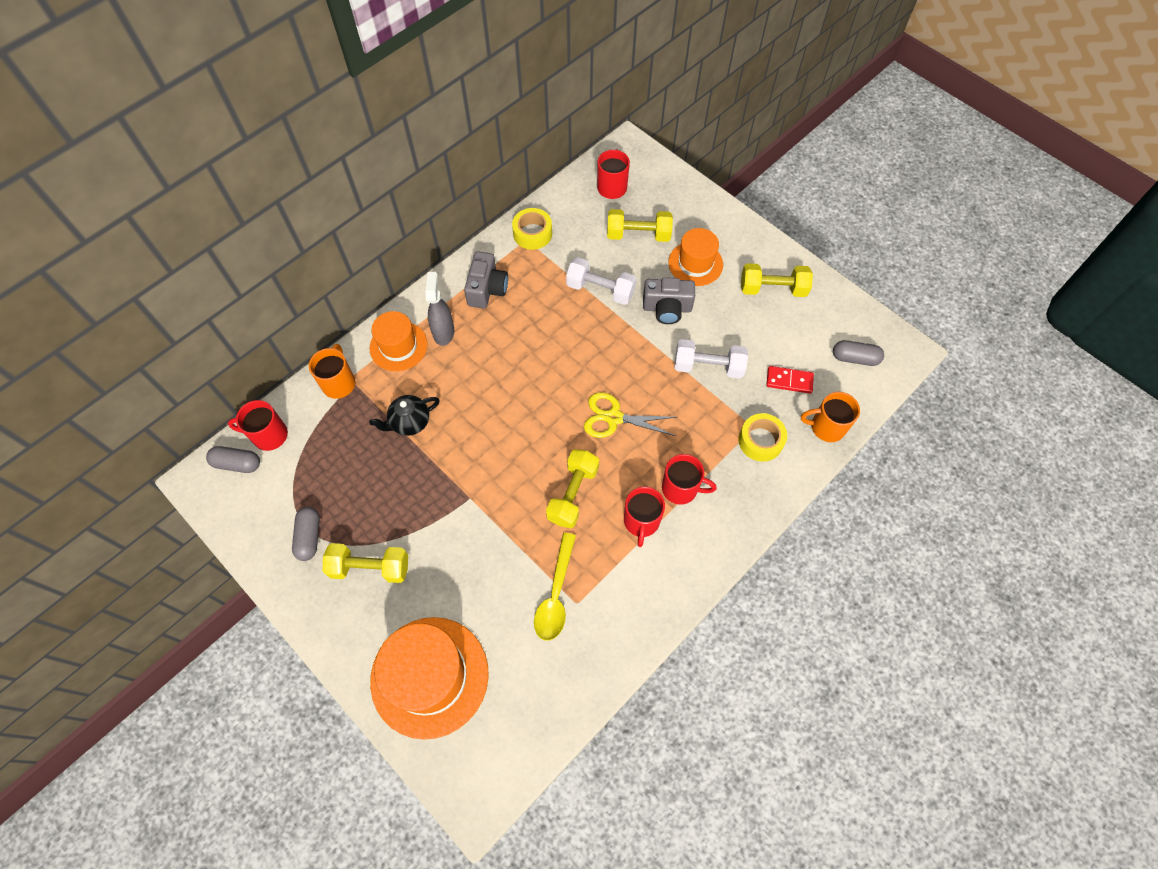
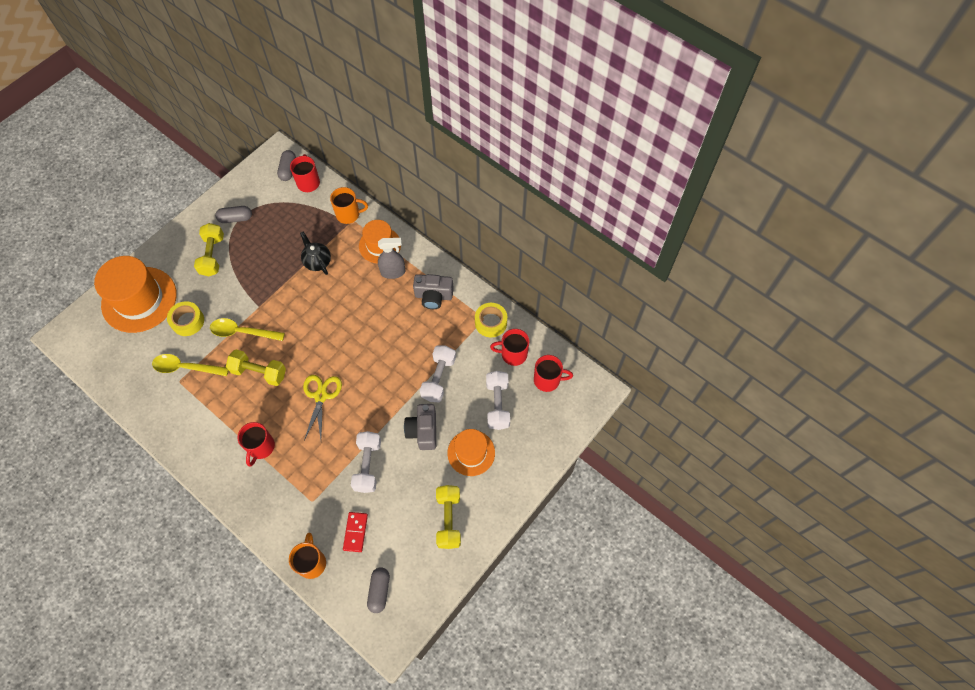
camera: 85 degrees right, 0 degrees up
yellow dumbbell [607,209,673,242] -> white dumbbell [486,371,510,430]
red mug [624,486,665,547] -> red mug moved to [490,329,529,366]
yellow tape [739,413,787,462] -> yellow tape moved to [167,301,204,336]
none -> yellow spoon [210,318,285,341]

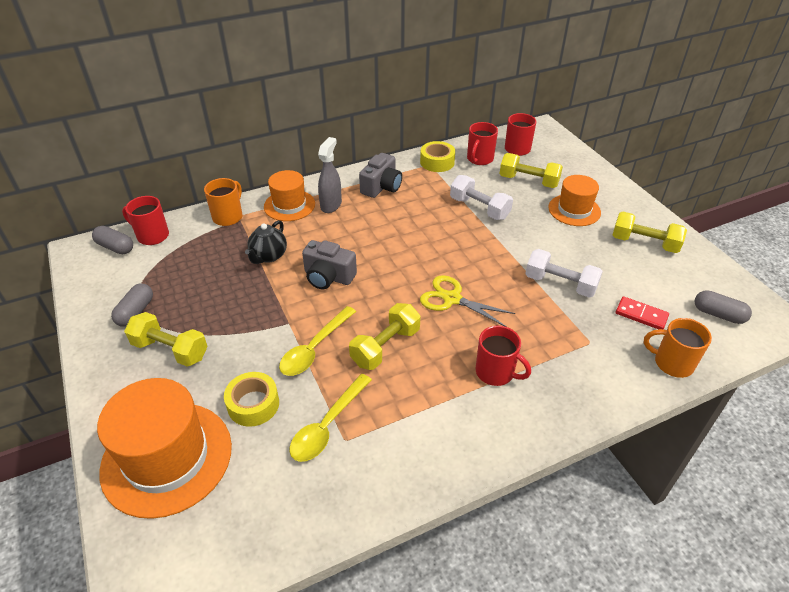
camera: 65 degrees left, 20 degrees down
black teapot [300,232,331,275] -> black teapot turned 60 degrees counterclockwise [245,220,287,264]
grey camera [404,404,436,450] -> grey camera moved to [302,240,357,289]
white dumbbell [486,371,510,430] -> yellow dumbbell [500,153,563,188]

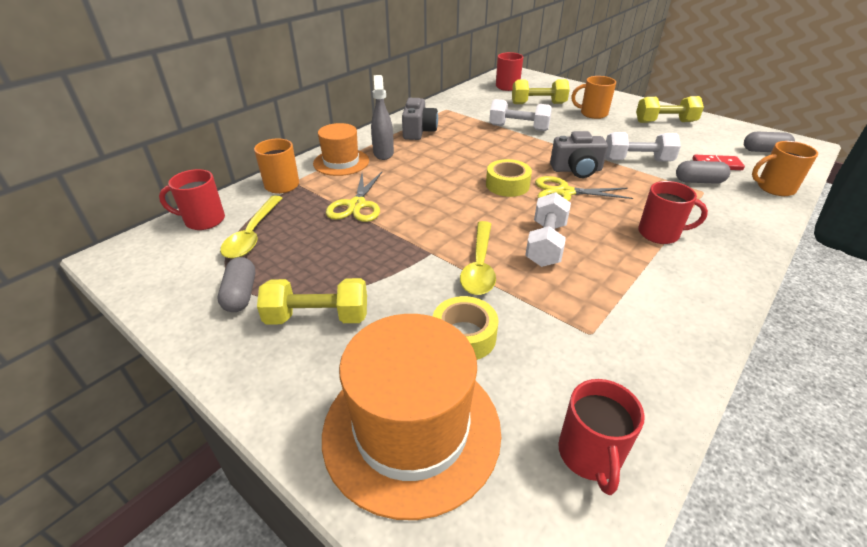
camera: 25 degrees left, 5 degrees down
grey capsule [92,226,133,254] -> grey capsule moved to [676,161,731,184]
black teapot [245,220,287,264] -> yellow scissors [326,172,382,222]
yellow spoon [289,374,372,462] -> yellow spoon moved to [220,196,282,259]
grey camera [302,240,357,289] -> grey camera moved to [550,131,608,178]
yellow dumbbell [349,303,421,370] -> white dumbbell [525,192,571,267]
yellow tape [420,141,455,172] -> yellow tape moved to [486,159,532,197]
red mug [467,122,498,165] -> red mug moved to [558,379,645,495]
orange hat [548,175,601,226] -> orange mug [572,76,616,119]

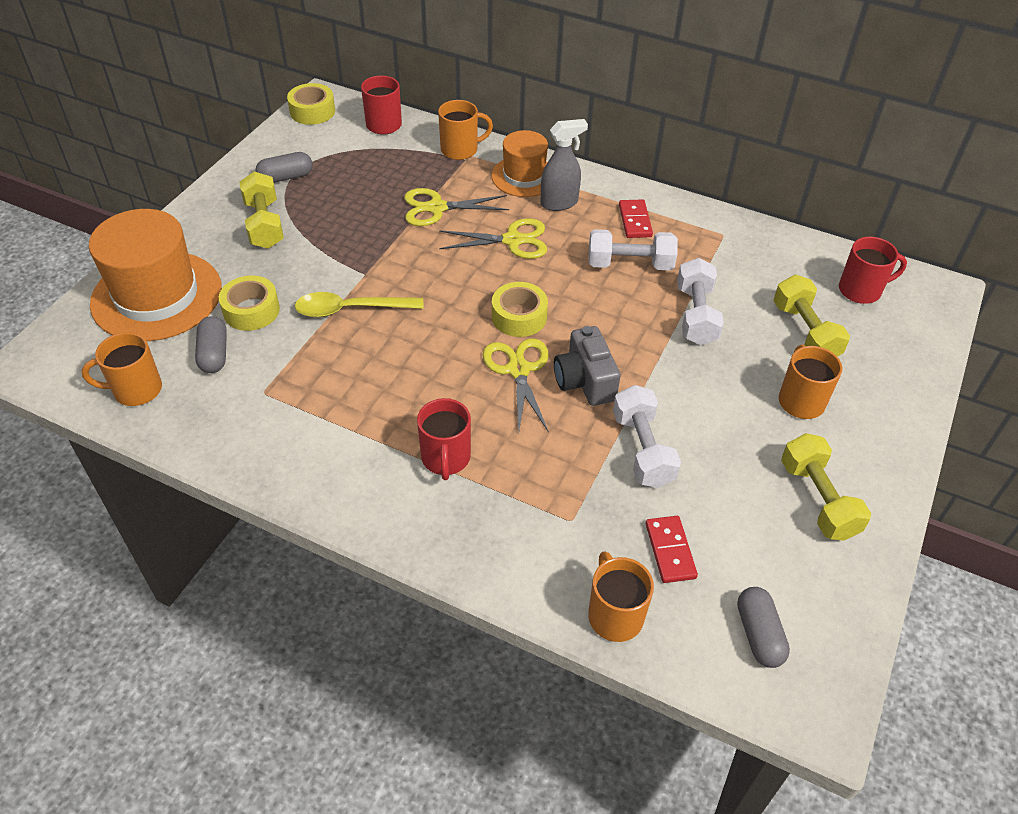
camera: 75 degrees right, 10 degrees up
yellow spoon [220,196,282,259] -> none
grey camera [402,98,438,140] -> red domino [619,199,653,238]
white dumbbell [525,192,571,267] -> white dumbbell moved to [588,229,678,271]
red mug [558,379,645,495] -> orange mug [82,332,162,406]
grey capsule [676,161,731,184] -> grey capsule moved to [195,316,227,373]
none -> yellow tape [287,83,335,125]
none -> yellow scissors [439,219,547,259]

